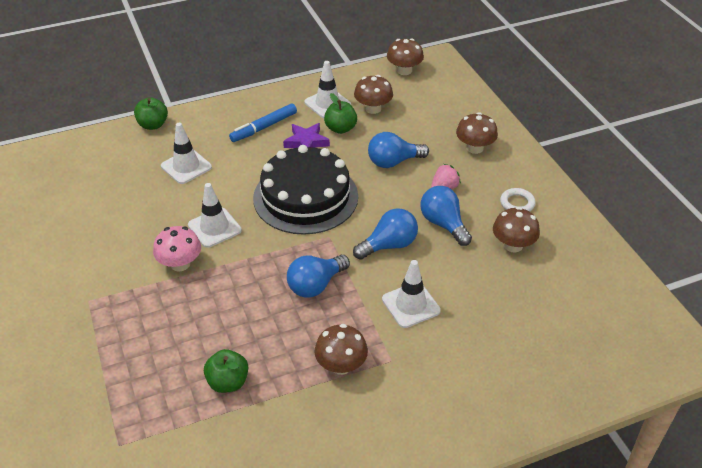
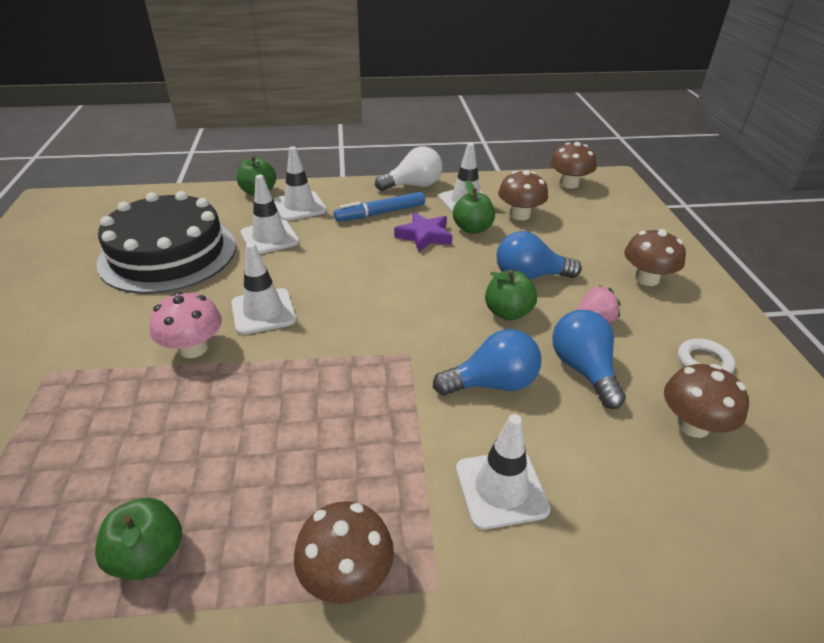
camera: 15 degrees right, 5 degrees down
black cake [253,145,358,235] -> black cake moved to [97,191,236,294]
blue light bulb [287,255,350,298] -> none
none -> white traffic cone [274,147,327,221]
none -> white light bulb [375,146,442,191]
none -> green apple [485,270,537,321]

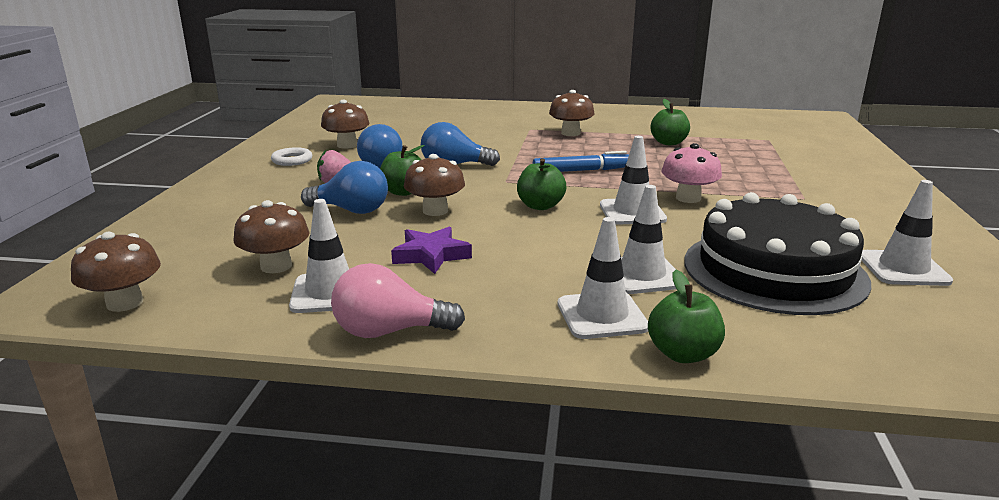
camera: 165 degrees left, 15 degrees down
blue marker [334,192,425,222] -> blue marker moved to [532,151,629,172]
white light bulb [375,146,442,191] -> pink light bulb [331,263,465,338]
green apple [453,180,495,234] -> green apple moved to [517,158,567,210]
white traffic cone [456,414,551,530] -> white traffic cone moved to [861,180,953,286]
brown mushroom [624,229,686,286] -> brown mushroom moved to [404,154,465,216]

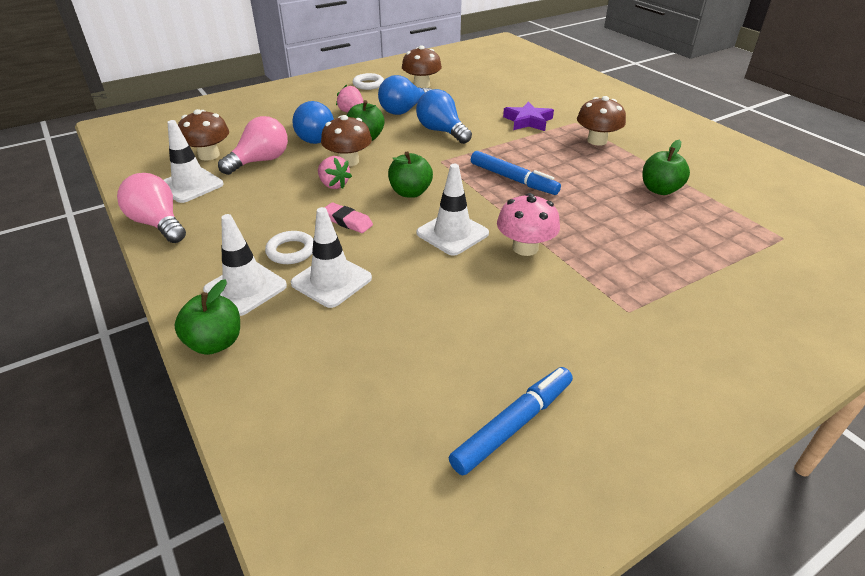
camera: 50 degrees right, 15 degrees up
brown mushroom [71,232,161,312] -> none
purple star [391,226,472,274] -> purple star moved to [503,101,554,131]
black cake [684,192,871,315] -> none
white traffic cone [861,180,953,286] -> blue marker [449,367,573,476]
none -> pink light bulb [218,116,288,175]
none -> white ring [265,231,313,264]
none -> pink strawberry [318,156,352,189]
none -> pink eraser [324,203,373,233]

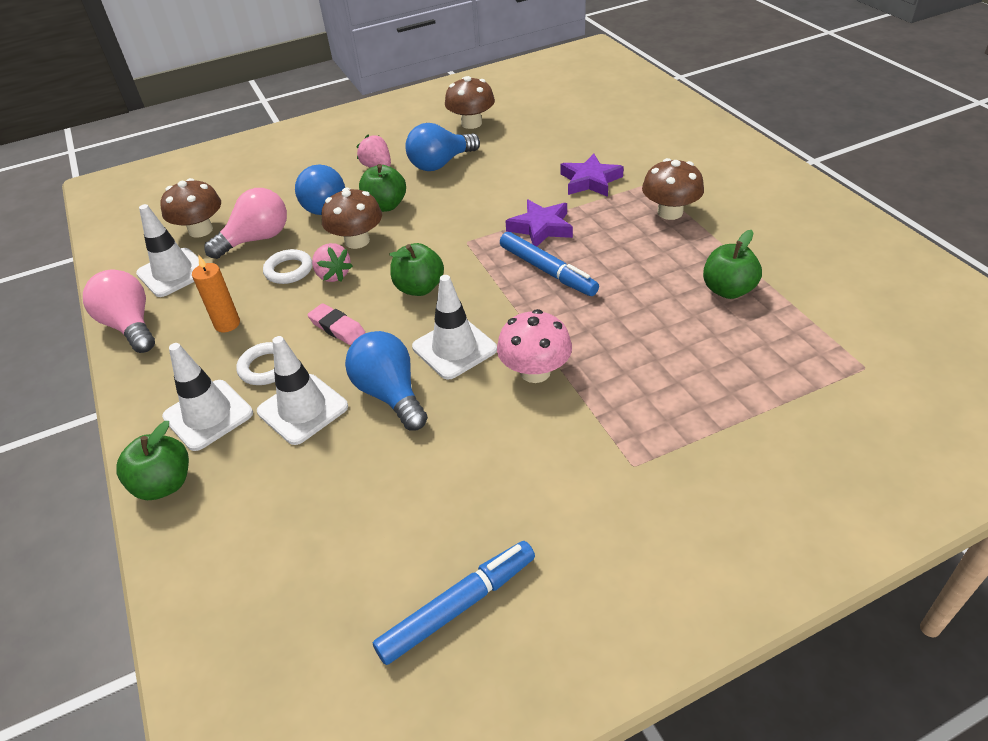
camera: 10 degrees right, 5 degrees up
white ring [353,73,384,90] -> white ring moved to [263,249,312,284]
blue light bulb [416,89,472,144] -> blue light bulb moved to [345,331,428,431]
none -> orange candle [192,256,240,332]
none -> purple star [506,200,573,247]

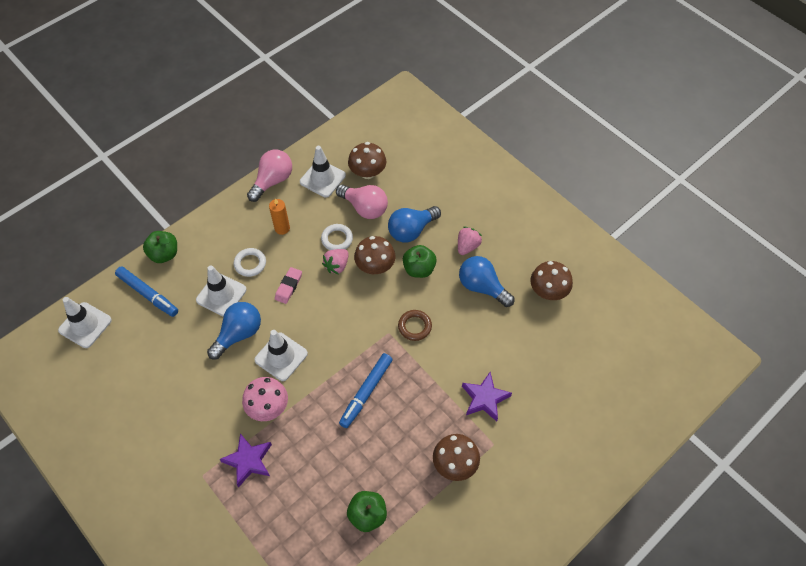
camera: 70 degrees right, 15 degrees up
white traffic cone [162,343,253,451] -> white traffic cone moved to [58,297,112,348]
blue marker [373,541,535,665] -> blue marker moved to [115,266,178,317]
green apple [390,243,444,296] -> none
purple star [506,200,573,247] -> purple star moved to [220,433,272,487]
none -> brown ring [398,310,432,341]

